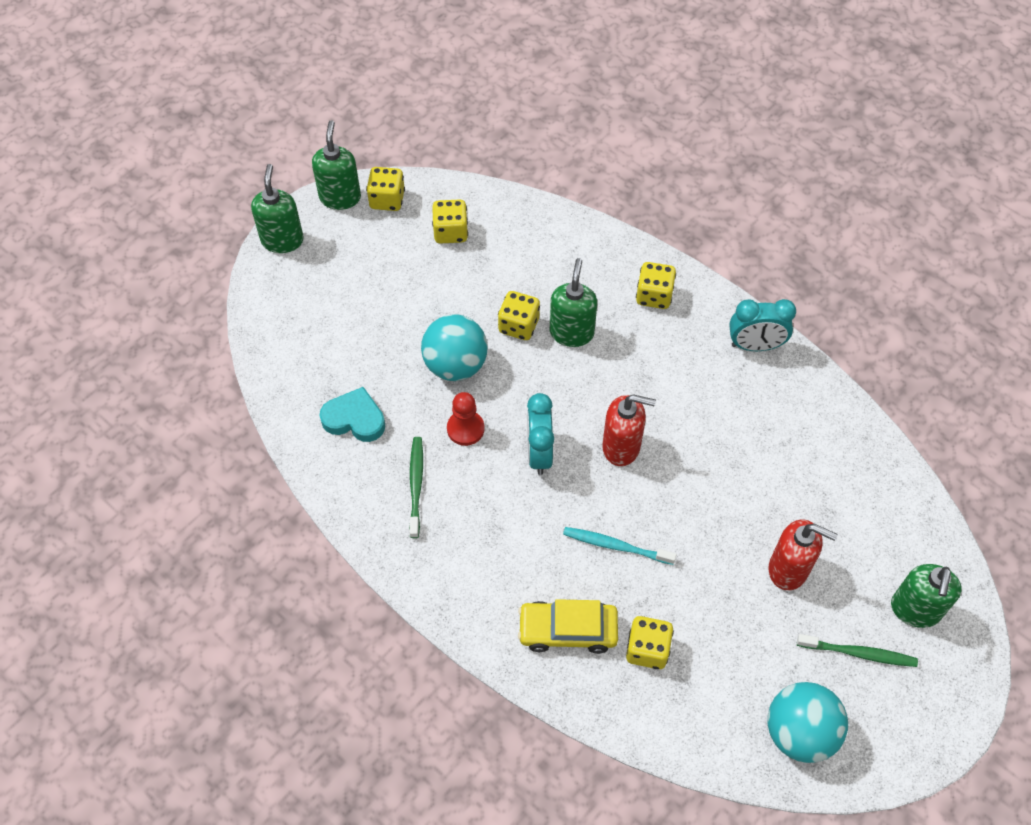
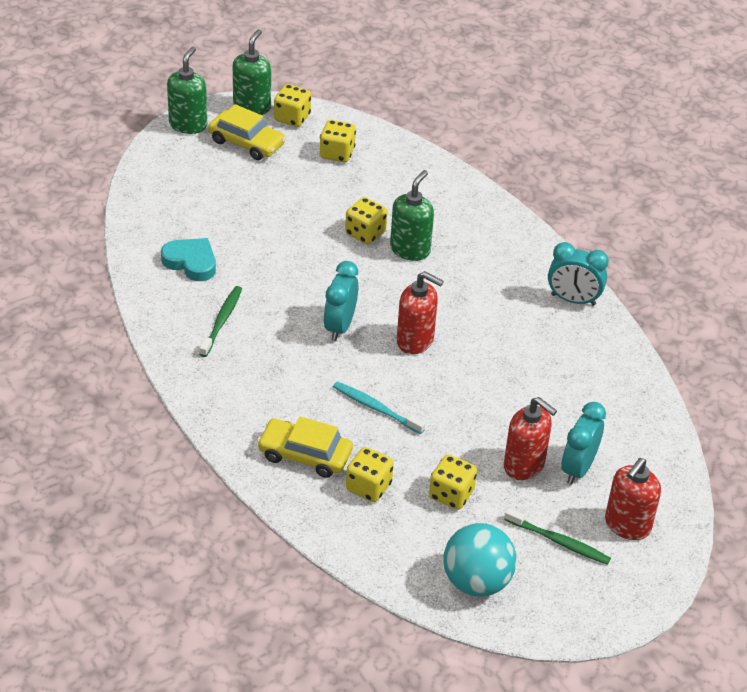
camera: 15 degrees right, 15 degrees down
turquoise ball [421,314,488,381] -> none
red pawn [447,392,485,446] -> none
yellow dice [636,262,676,309] -> yellow dice moved to [429,454,477,510]
green soap dispenser [891,564,962,628] -> red soap dispenser [605,458,661,540]
none -> yellow car [208,104,286,160]
none -> turquoise clock [561,402,606,485]

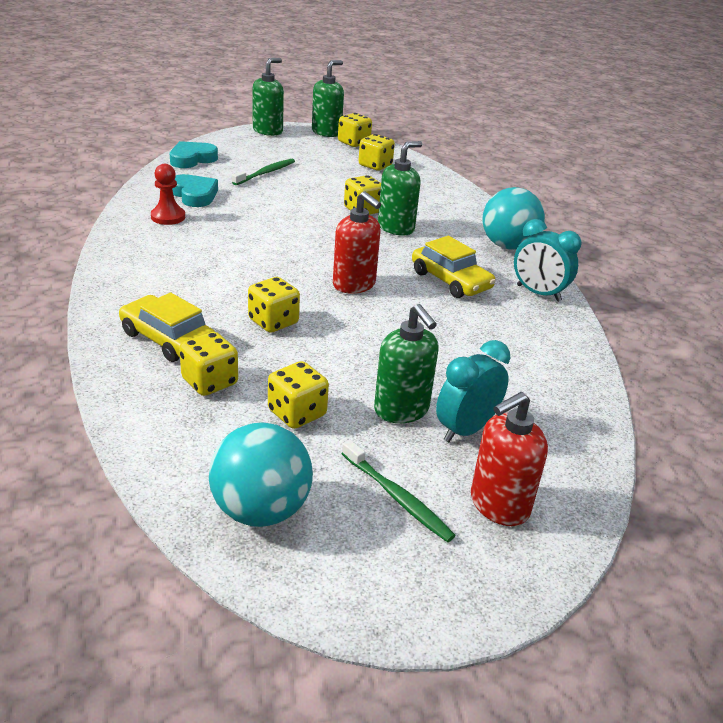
camera: 20 degrees right, 10 degrees down
green toothbrush [199,286,242,357] -> green toothbrush moved to [232,159,295,185]
yellow car [208,104,286,160] -> yellow car moved to [412,236,496,298]
turquoise clock [324,261,358,341] -> none
turquoise toothbrush [333,382,425,434] -> yellow dice [248,277,300,333]
red soap dispenser [504,397,557,480] -> green soap dispenser [374,304,439,423]
none -> red pawn [151,164,185,225]
none -> turquoise heart [170,141,218,168]
none -> turquoise ball [482,187,545,249]

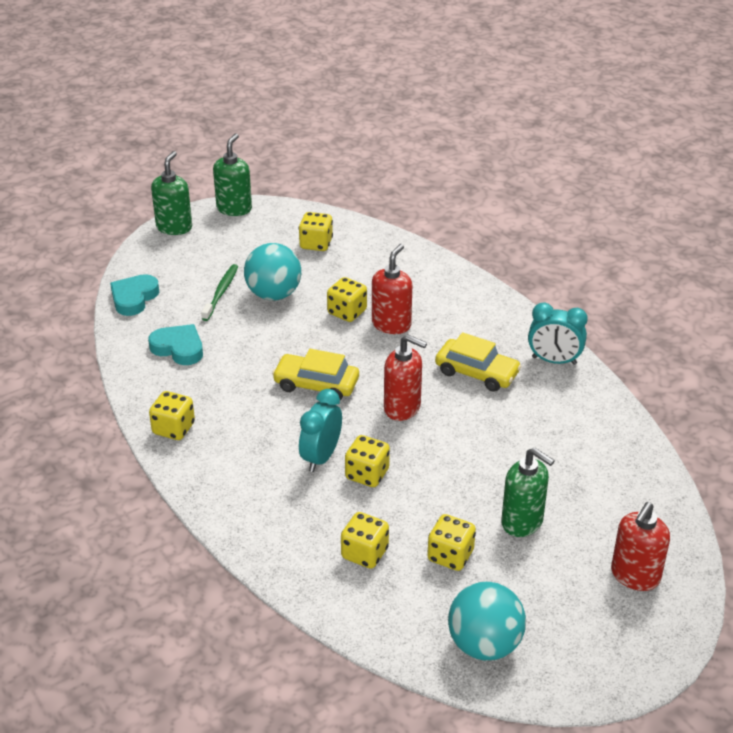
camera: 20 degrees left, 5 degrees up
yellow car [119,293,215,362] -> yellow car moved to [272,349,359,400]
red pawn [151,164,185,225] -> none
yellow dice [338,113,372,147] -> yellow dice moved to [149,391,195,440]
green toothbrush [342,440,456,542] -> none
green soap dispenser [378,141,422,236] -> red soap dispenser [372,244,412,334]
turquoise clock [436,340,510,442] -> turquoise clock moved to [299,389,342,472]
turquoise ball [482,187,545,249] -> turquoise ball moved to [244,243,301,301]

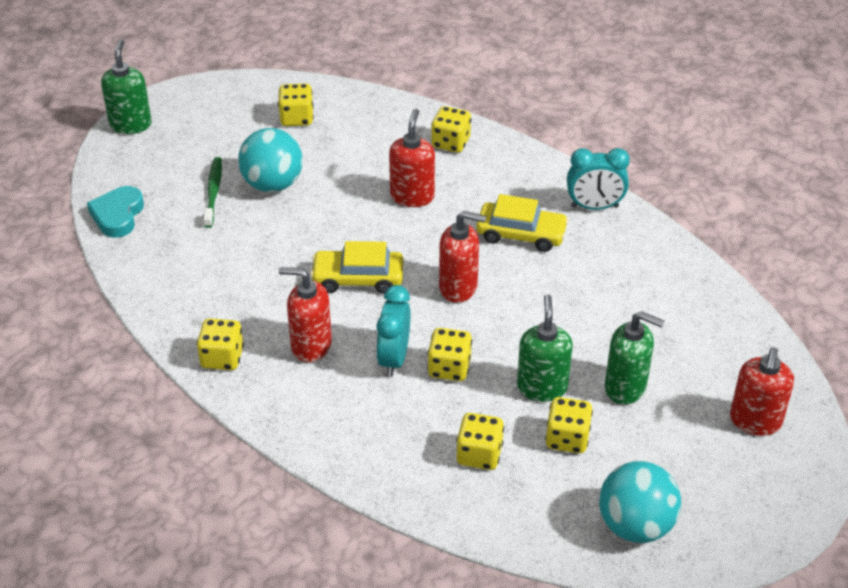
camera: 15 degrees left, 5 degrees up
turquoise heart [148,324,203,365] -> none
green soap dispenser [213,134,252,216] -> green soap dispenser moved to [517,294,573,402]
yellow dice [327,277,367,322] -> yellow dice moved to [431,106,471,153]
none -> red soap dispenser [279,267,332,362]

